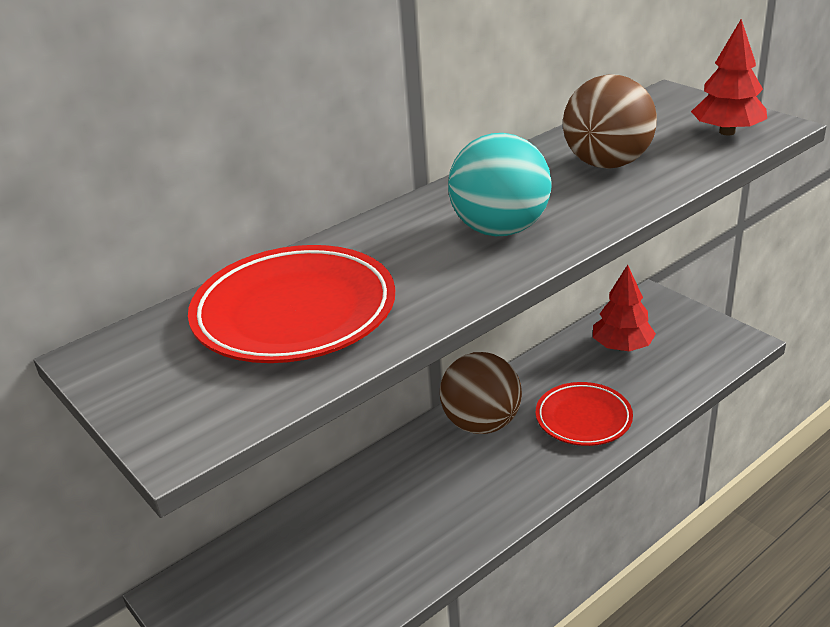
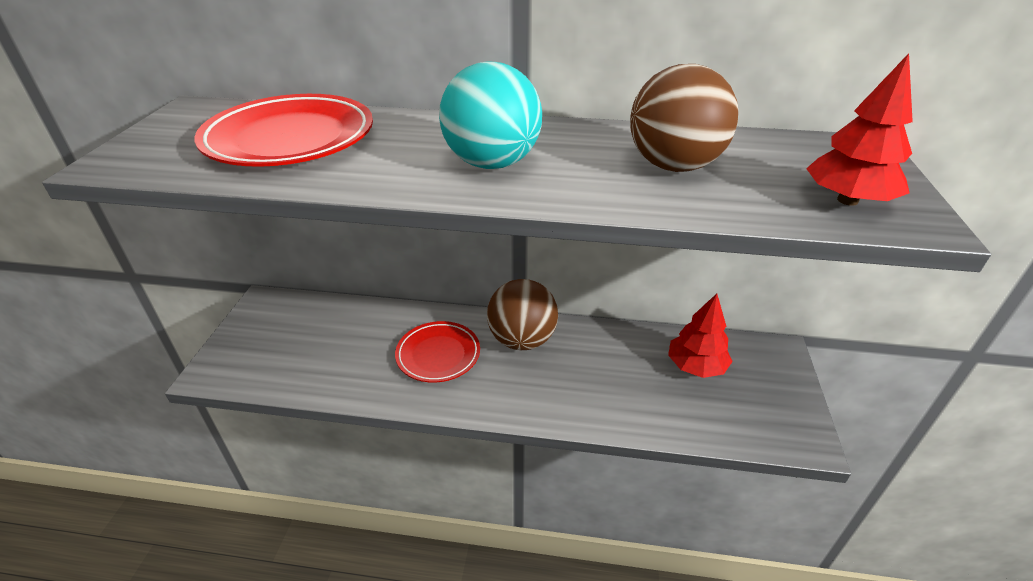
camera: 45 degrees right, 5 degrees up
red plate [536,382,633,446] -> red plate moved to [395,321,480,383]

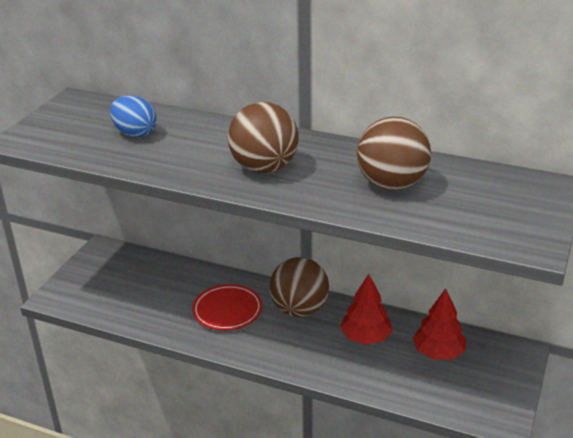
camera: 15 degrees right, 5 degrees down
red plate [195,94,373,167] -> blue egg [110,95,156,138]
turquoise ball [439,61,542,169] -> brown ball [228,102,299,173]
red tree [806,53,913,206] -> red tree moved to [340,274,393,345]

